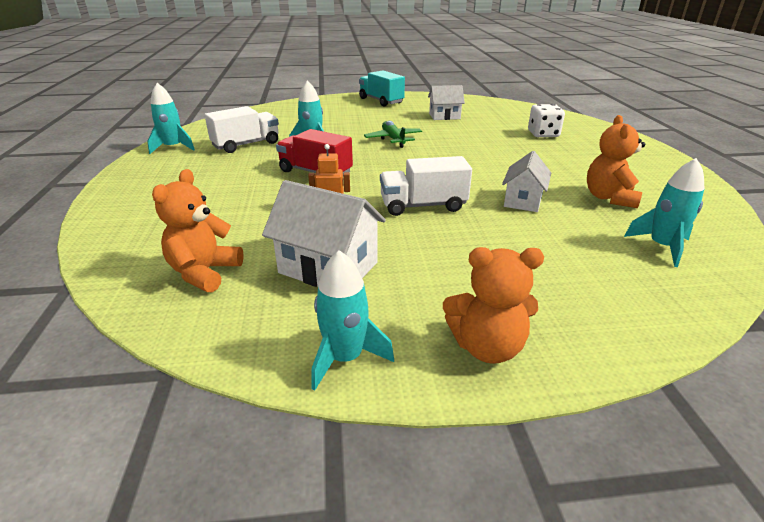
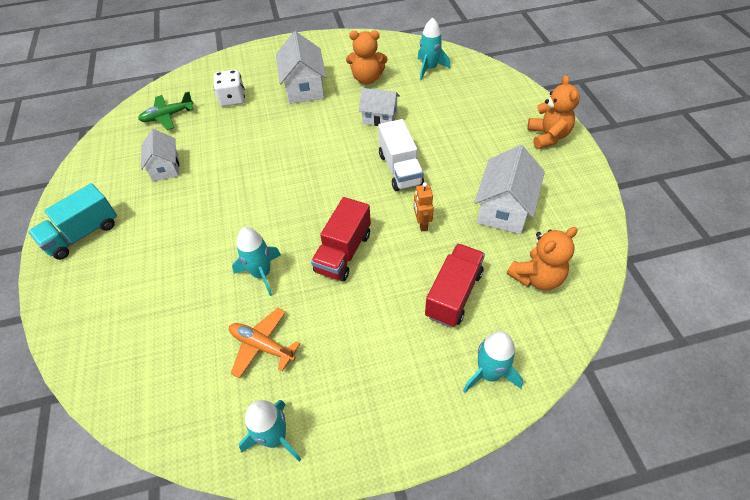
camera: 95 degrees left, 20 degrees up
orange teddy bear [152,169,244,292] -> orange teddy bear turned 45 degrees counterclockwise [507,227,577,291]
white truck [205,106,279,153] -> orange plane [229,308,301,378]
turquoise rocket [311,250,394,391] -> turquoise rocket moved to [463,331,523,393]
green plane [364,121,422,148] -> green plane moved to [138,92,194,130]
none -> white house [276,31,326,104]
none -> red truck [425,243,485,327]

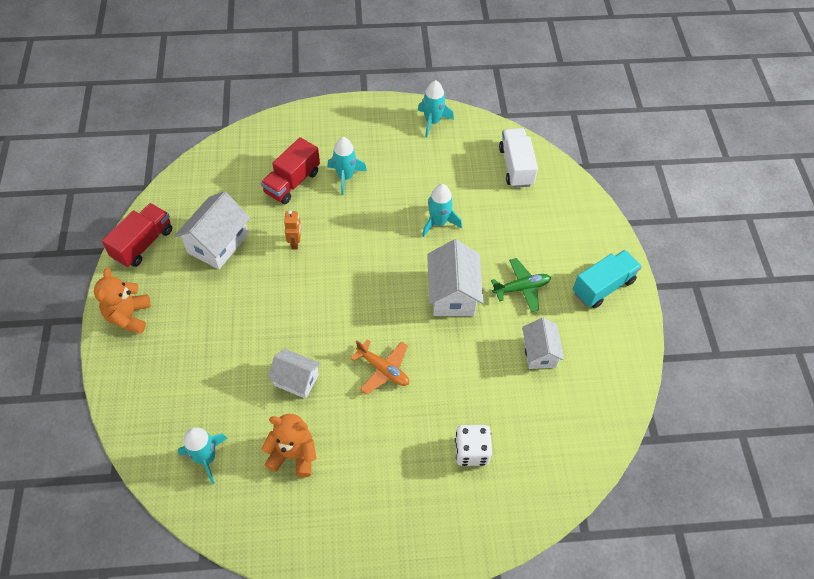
camera: 175 degrees left, 5 degrees up
green plane [138,92,194,130] -> green plane moved to [491,258,551,312]
orange plane [229,308,301,378] -> orange plane moved to [350,339,409,395]
white house [276,31,326,104] -> white house moved to [427,239,484,316]
red truck [311,197,371,281] -> red truck moved to [102,203,172,268]
white truck [378,119,424,191] -> white truck moved to [499,128,538,188]
turquoise rocket [463,331,523,393] -> turquoise rocket moved to [328,137,367,195]
orange teddy bear [507,227,577,291] -> none

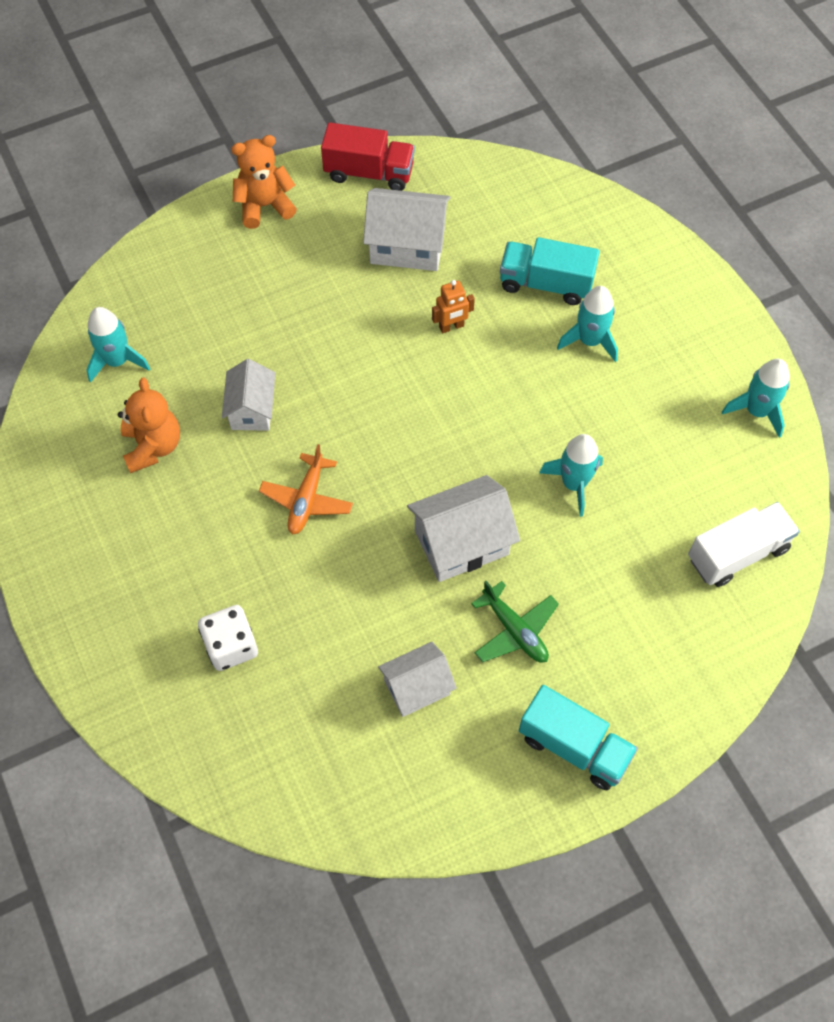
camera: 70 degrees right, 5 degrees up
red truck [261,137,320,204] -> turquoise truck [500,237,600,305]

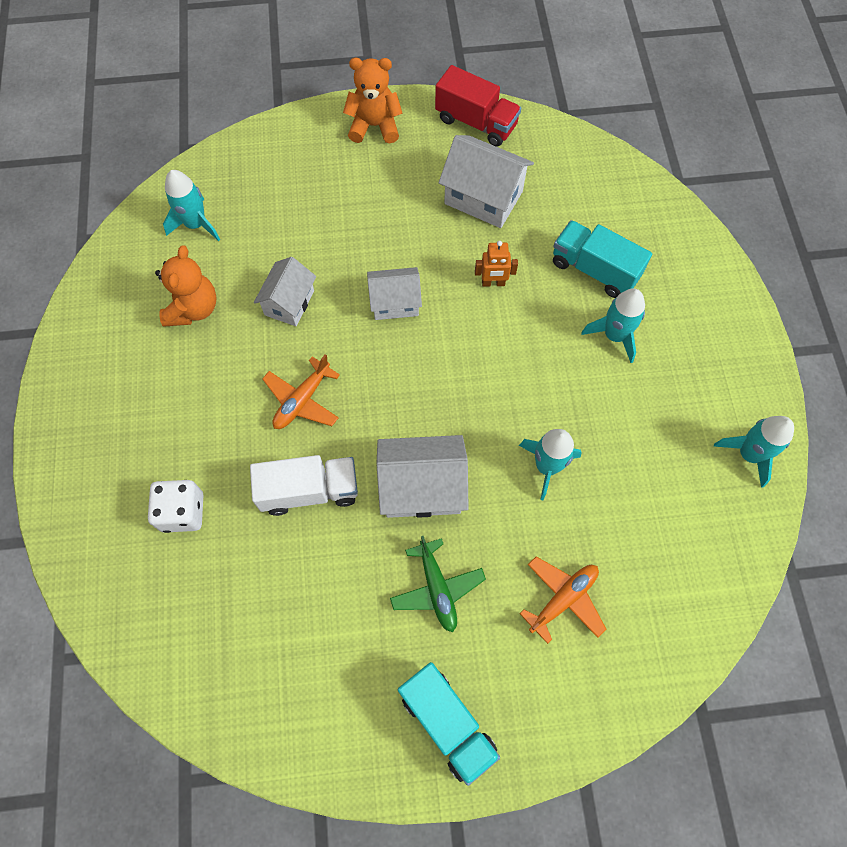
camera: 20 degrees right, 5 degrees up
white house [378,642,457,717] -> white house moved to [367,267,422,320]
white truck [688,502,800,587] -> white truck moved to [250,455,358,516]
none -> orange plane [520,556,606,644]

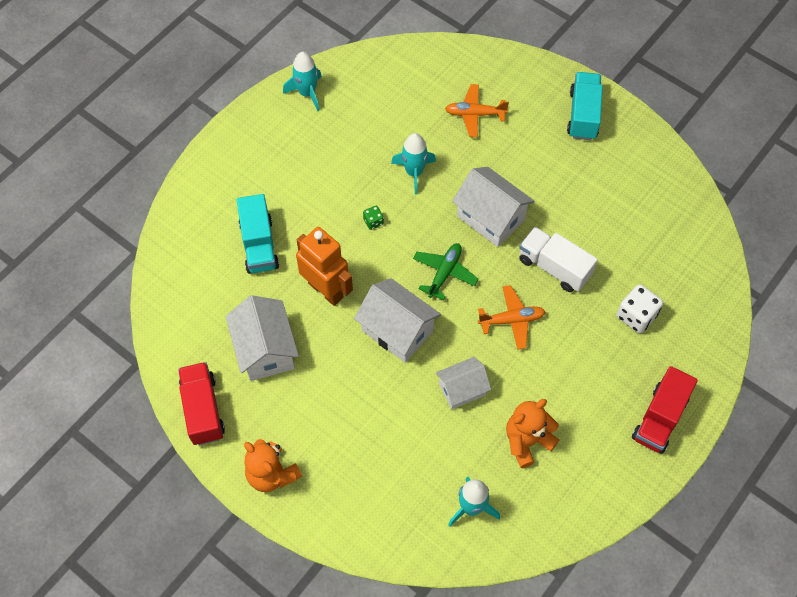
camera: 135 degrees left, 5 degrees down
white house [367,267,422,320] -> white house [354,278,441,363], size x1.53
green plane [390,536,486,632] -> green plane moved to [413,243,479,300]
orange robot [475,241,518,287] -> orange robot [296,227,353,306], size x1.97
turquoise rocket [581,288,645,363] -> none
none -> green dice [363,206,384,230]
none -> red truck [632,366,698,454]

